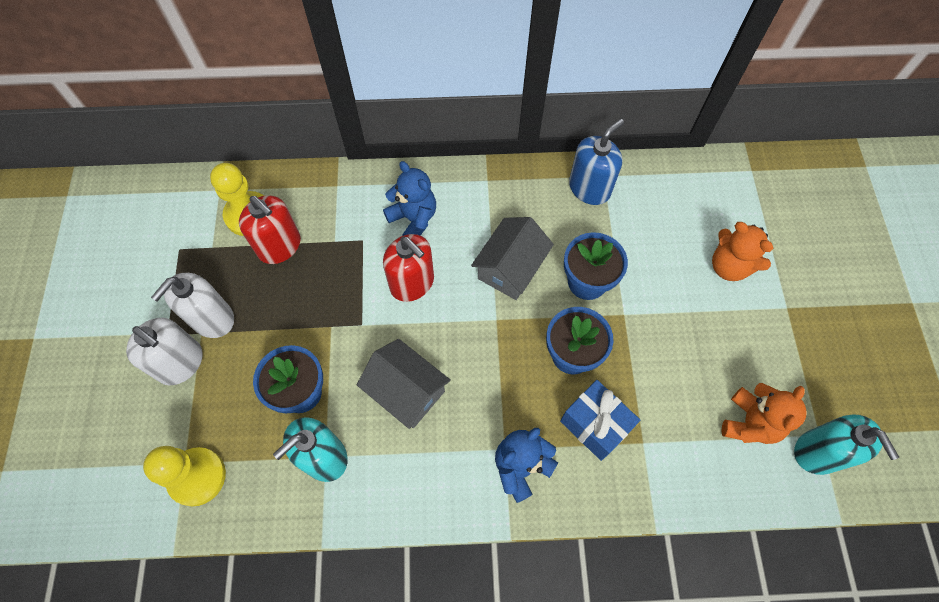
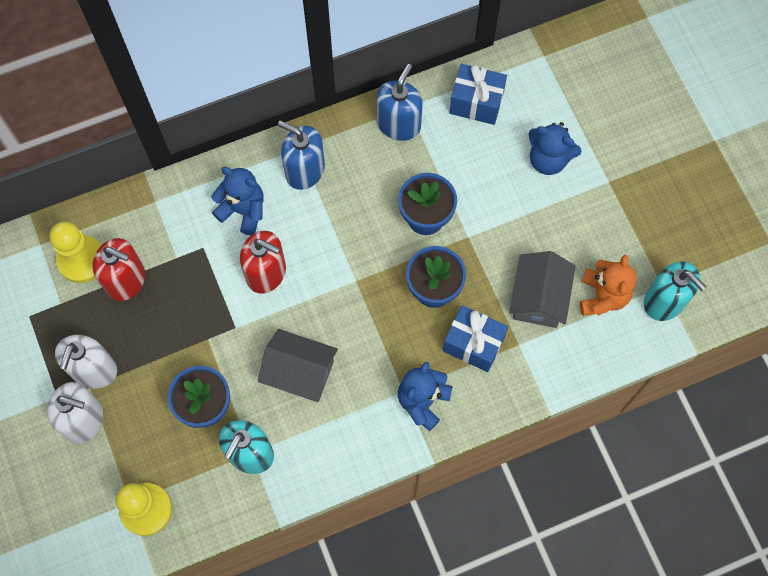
camera: 20 degrees left, 5 degrees up
grey house [471,217,554,300] -> grey house moved to [509,251,576,328]
orange teddy bear [712,222,773,281] -> blue teddy bear [528,122,582,175]
none -> blue soap dispenser [278,120,325,190]
none -> blue gift [449,64,507,125]

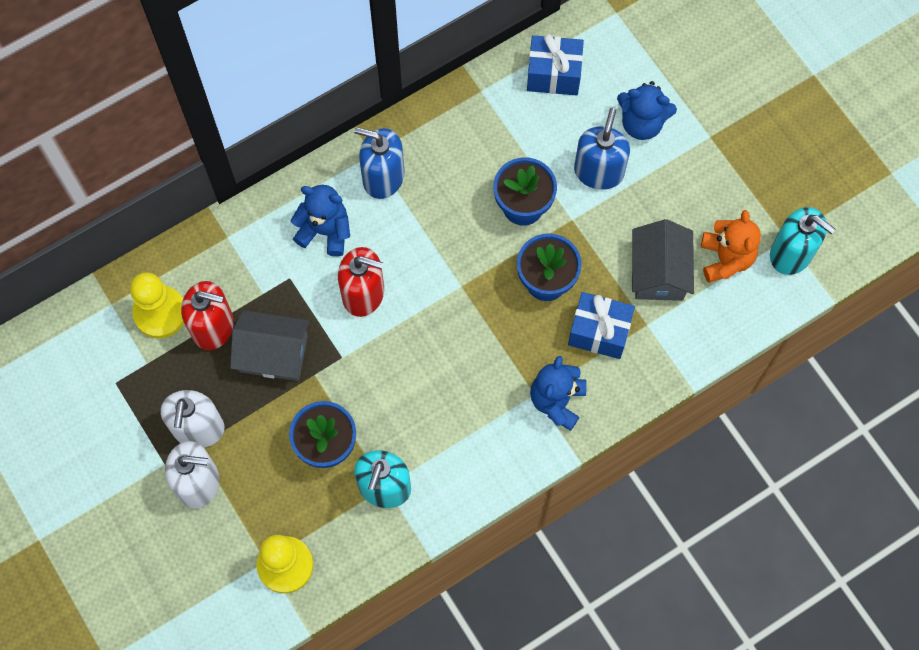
camera: 10 degrees left, 0 degrees up
grey house [258,329,338,402] -> grey house moved to [230,310,310,381]
blue soap dispenser [376,64,423,141] -> blue soap dispenser moved to [574,108,630,190]

